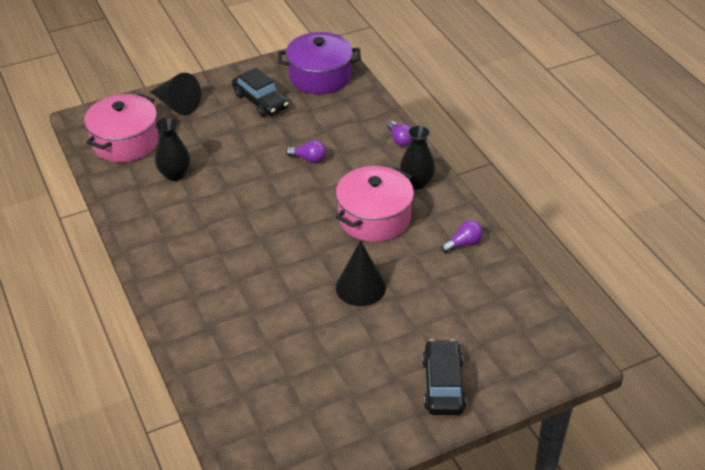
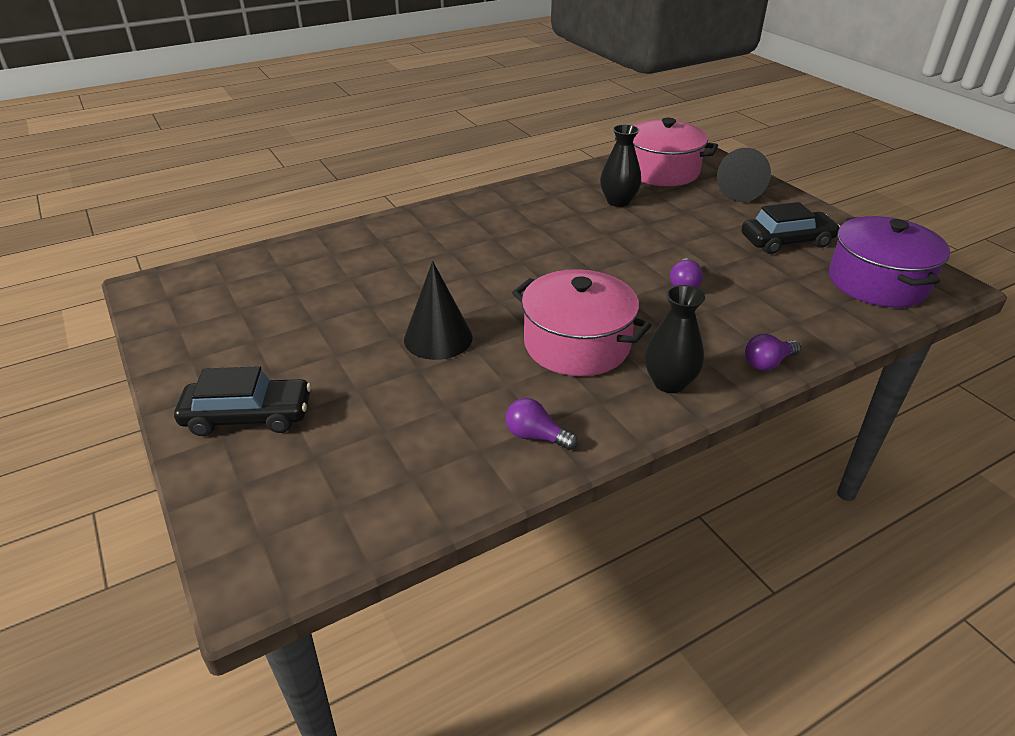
camera: 85 degrees right, 5 degrees down
black car [232,67,289,117] -> black car turned 150 degrees counterclockwise [741,202,840,254]
purple light bulb [441,220,483,253] -> purple light bulb turned 150 degrees clockwise [506,398,578,450]

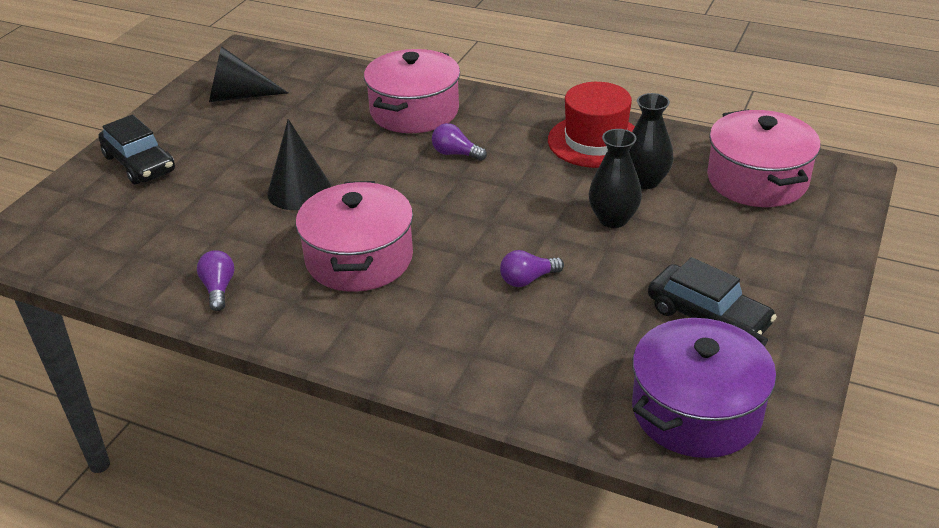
camera: 55 degrees right, 0 degrees up
black vase [645,285,705,393] -> black vase moved to [589,129,642,228]
black cone [717,148,771,202] -> black cone moved to [209,46,288,102]
purple light bulb [745,334,801,371] -> purple light bulb moved to [432,123,487,161]
none -> pink pot [364,49,460,133]
none -> red hat [548,82,635,168]

